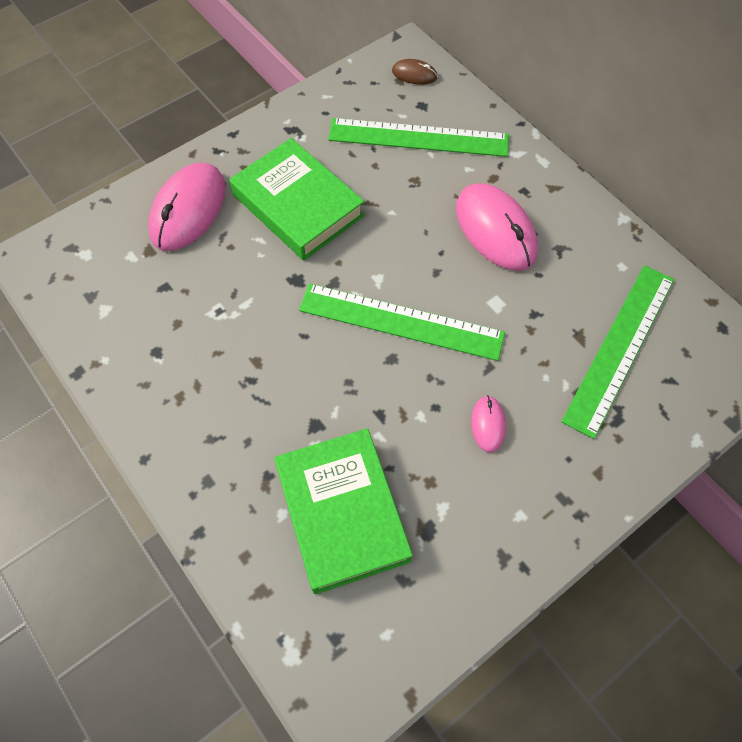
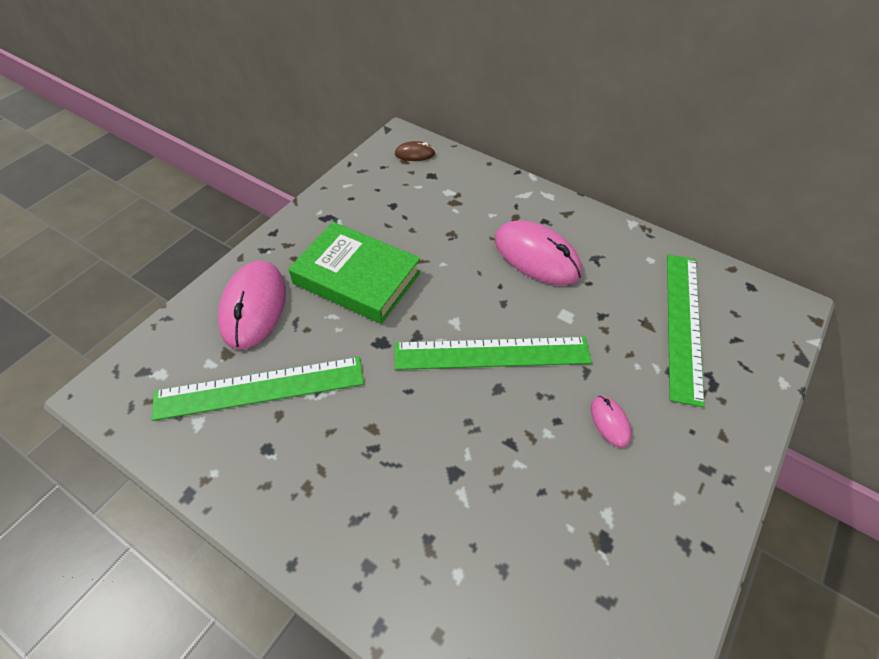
camera: 20 degrees left, 10 degrees down
green book [275,428,413,594] -> none
green ruler [328,118,509,157] -> green ruler moved to [151,357,364,421]

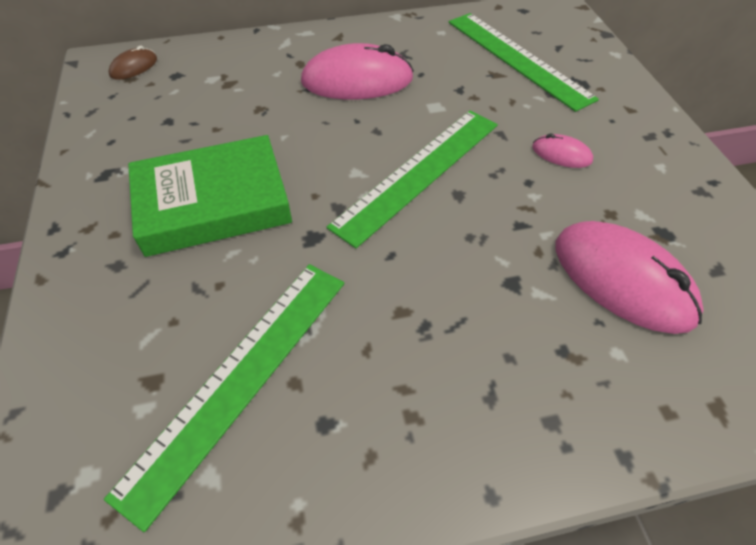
camera: 45 degrees left, 0 degrees up
pink mouse [218,261,286,350] -> pink mouse moved to [555,221,704,334]

